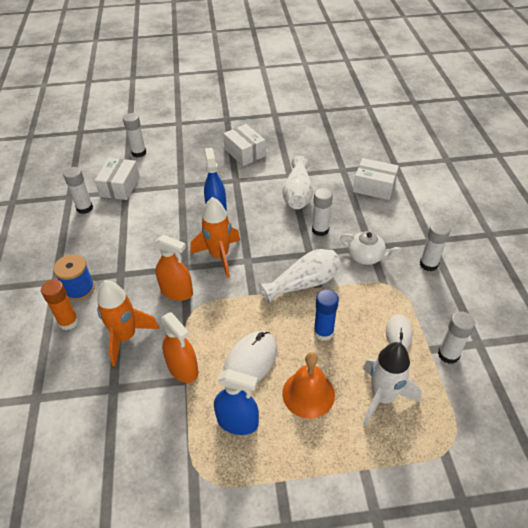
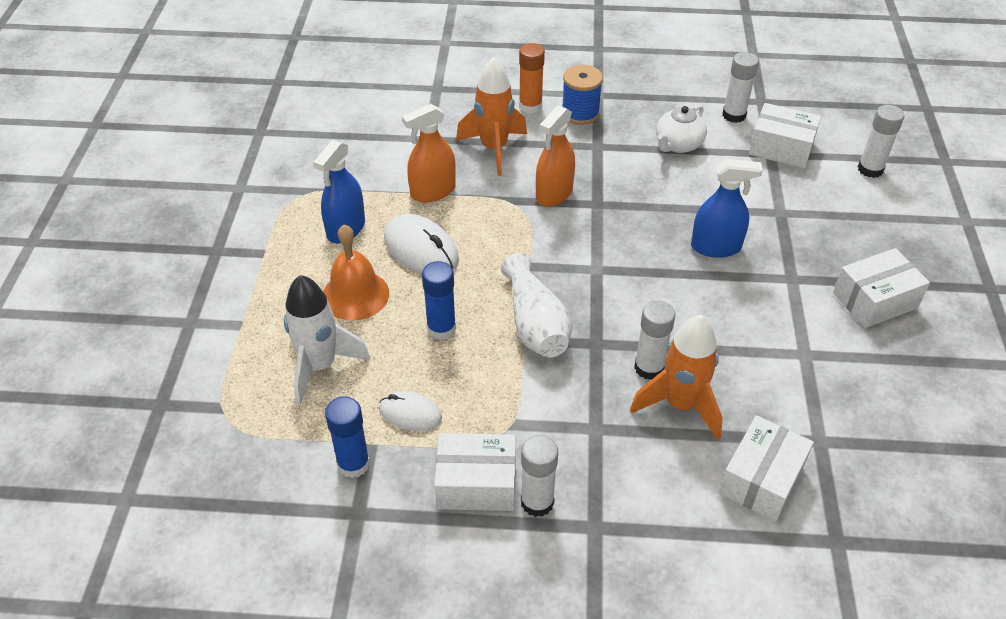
camera: 100 degrees right, 0 degrees up
orange rocket [190,197,240,278] -> orange rocket moved to [630,315,723,440]
white vase [283,156,313,209] -> none
white teapot [340,231,401,265] -> white teapot moved to [656,105,707,153]
white glue stick [438,311,475,364] -> blue glue stick [325,397,370,478]
none -> white box [434,433,516,511]

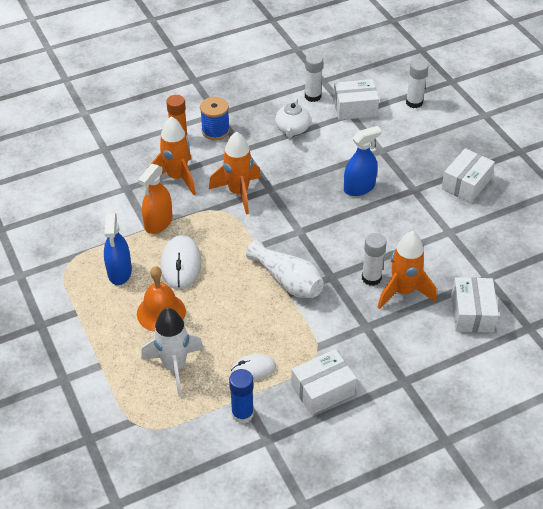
camera: 30 degrees left, 0 degrees up
white mouse [384,214,459,273] -> white mouse turned 75 degrees clockwise [160,235,201,289]
blue glue stick [422,261,456,340] -> none
white glue stick [521,435,558,517] -> none
orange spray bottle [536,105,575,207] -> orange rocket [209,131,261,214]

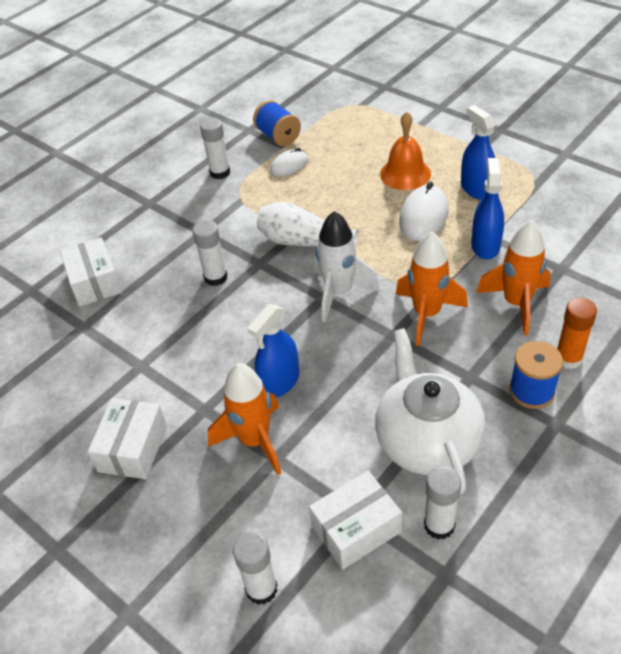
camera: 160 degrees right, 0 degrees up
orange spray bottle [138,164,172,234] -> blue spray bottle [471,158,504,260]
white rocket [141,308,204,397] -> white rocket moved to [314,211,380,322]
white mouse [160,235,201,289] -> white mouse turned 45 degrees clockwise [399,181,448,241]
blue glue stick [229,369,254,424] -> blue spool [253,100,301,146]
white teapot [275,98,311,138] -> white teapot [375,328,485,495], size x1.81
white box [291,349,357,415] -> white glue stick [200,118,230,179]
orange rocket [378,231,436,309] -> orange rocket moved to [208,363,281,475]

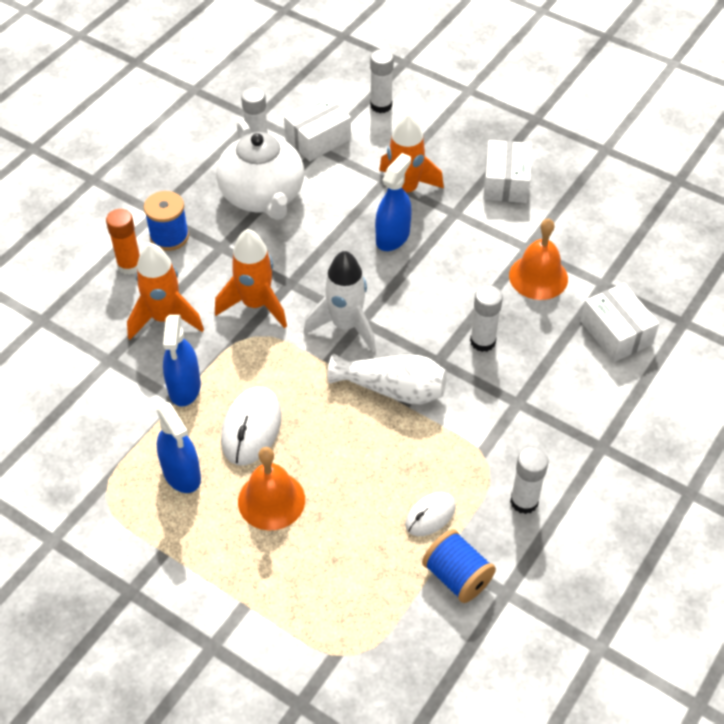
camera: 170 degrees right, 5 degrees up
none -> orange bell [509,219,568,300]

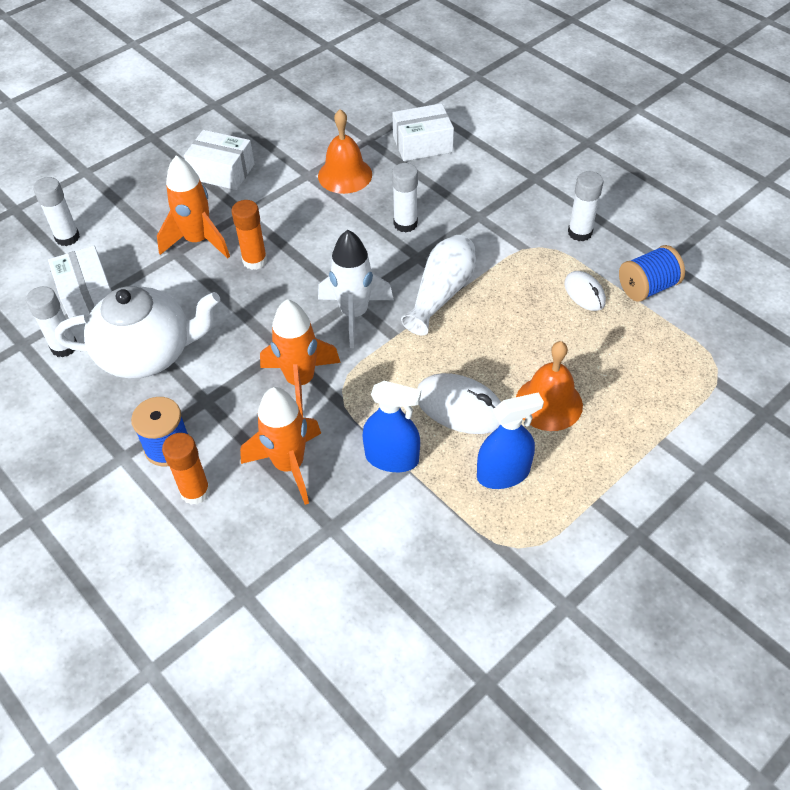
camera: 75 degrees left, 0 degrees up
blue spray bottle [375,153,412,251] -> orange glue stick [231,200,267,270]

